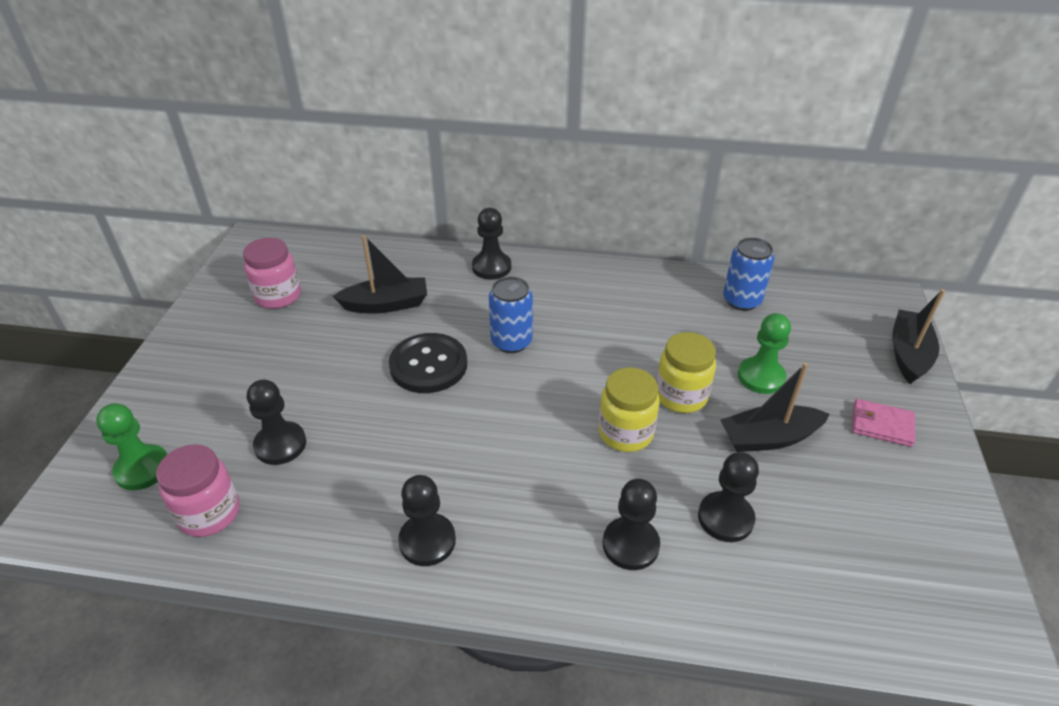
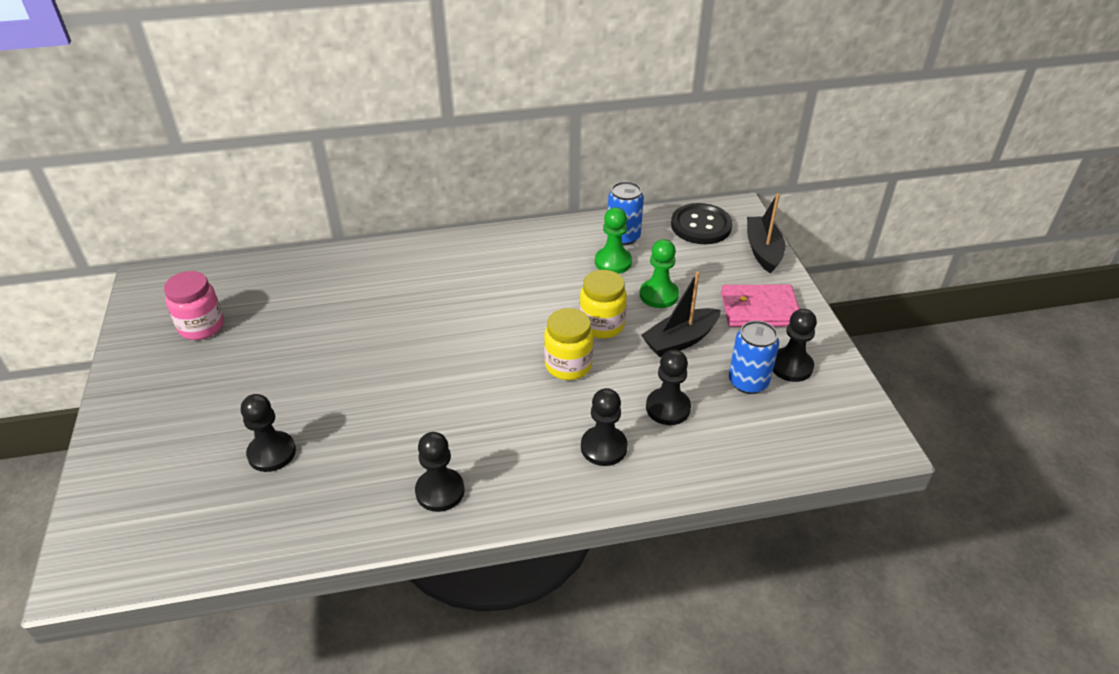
camera: 20 degrees left, 0 degrees up
green pawn [96,403,168,490] -> green pawn moved to [595,207,632,274]
pink jar [156,444,240,537] -> none
black boat [333,235,427,313] -> none
black button [389,333,467,393] -> black button moved to [671,203,732,244]
black pawn [472,208,511,280] -> black pawn moved to [773,309,817,382]
blue can [489,276,533,353] -> blue can moved to [729,321,779,394]
pink wallet [852,399,915,447] -> pink wallet [721,284,799,327], size x1.56

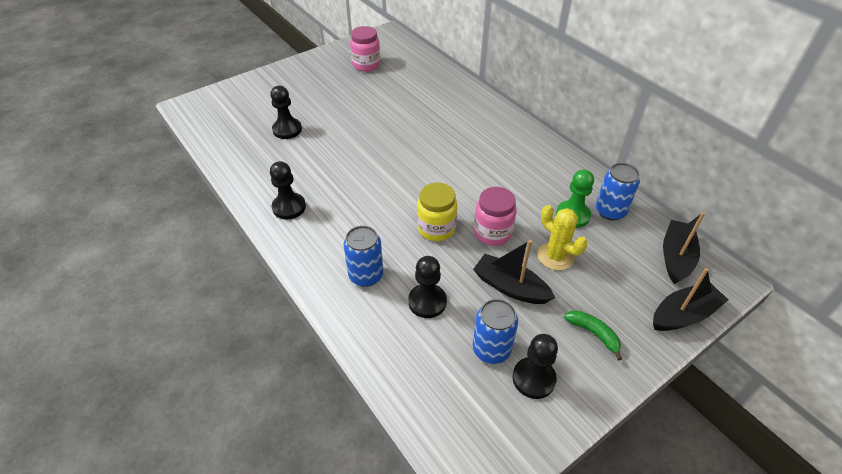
camera: 65 degrees right, 5 degrees up
yellow jar [579,270,627,339] -> pink jar [474,187,517,246]
black pawn [581,388,628,466] -> blue can [344,226,383,287]
green pawn [640,239,679,308] -> yellow cactus [538,205,587,270]
black button [671,203,732,244] -> black boat [663,212,705,284]
pink wallet [721,284,799,327] -> green banana [564,310,622,360]

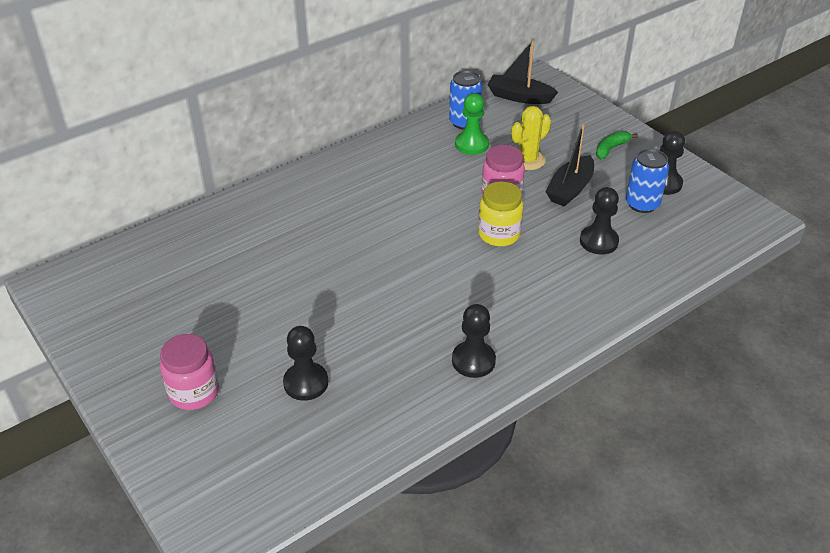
camera: 90 degrees left, 5 degrees down
blue can [344,226,383,287] -> none
pink jar [350,26,381,72] -> pink jar moved to [160,334,219,410]
black boat [653,268,728,331] -> none

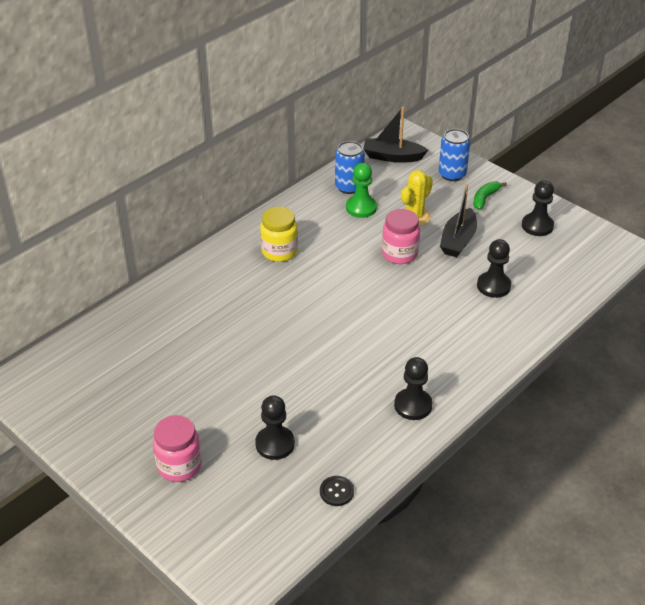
camera: 10 degrees left, 0 degrees up
yellow jar [478,182,523,246] -> yellow jar moved to [260,207,298,262]
blue can [626,149,669,213] -> blue can moved to [438,129,470,181]
none -> black button [320,476,354,506]

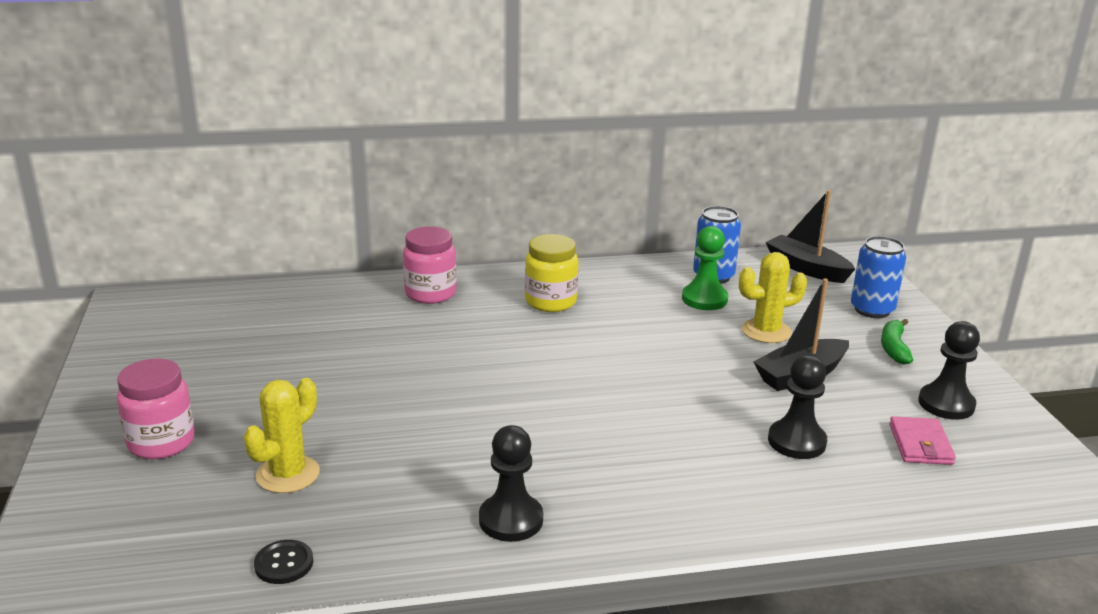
camera: 35 degrees right, 15 degrees down
black pawn [255,395,295,460] -> yellow cactus [244,378,320,493]
pink jar [382,209,420,264] -> pink jar moved to [403,226,457,304]
green banana [473,181,507,210] -> green banana turned 60 degrees counterclockwise [881,319,913,365]
none -> pink wallet [889,416,956,465]

